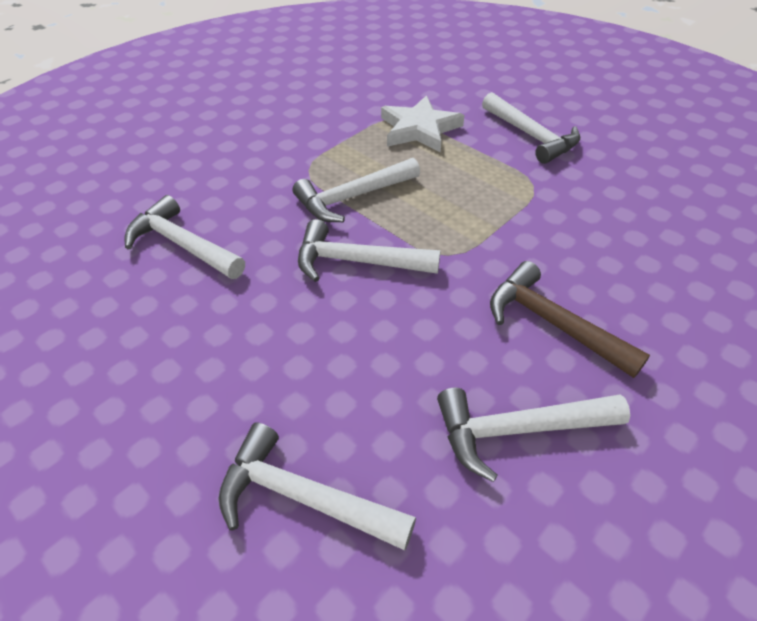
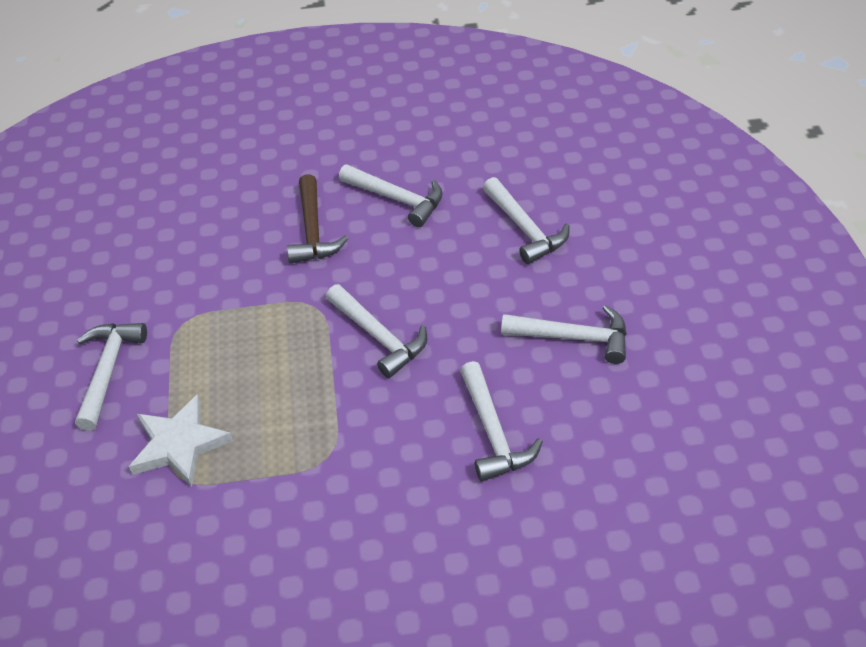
camera: 140 degrees left, 0 degrees up
white hammer [293,158,420,222] -> white hammer moved to [501,305,627,364]

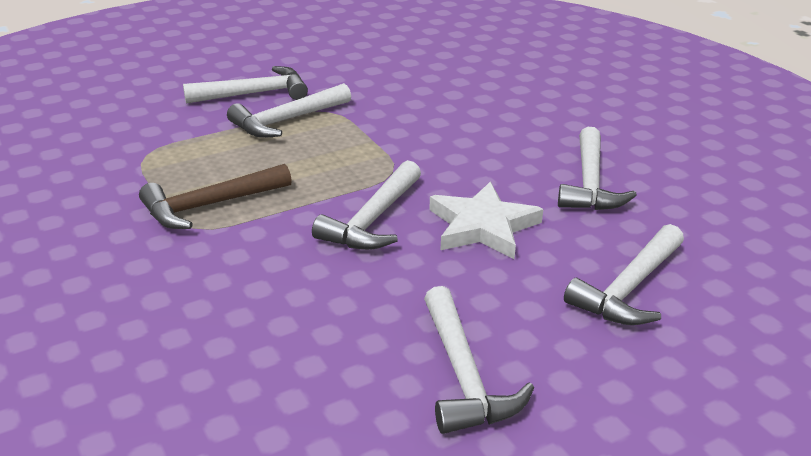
camera: 65 degrees right, 15 degrees down
white star [129,394,233,487] -> white star moved to [429,182,543,259]
brown hammer [287,174,348,264] -> brown hammer moved to [139,164,292,229]
white hammer [460,361,543,482] -> white hammer moved to [227,83,351,138]

